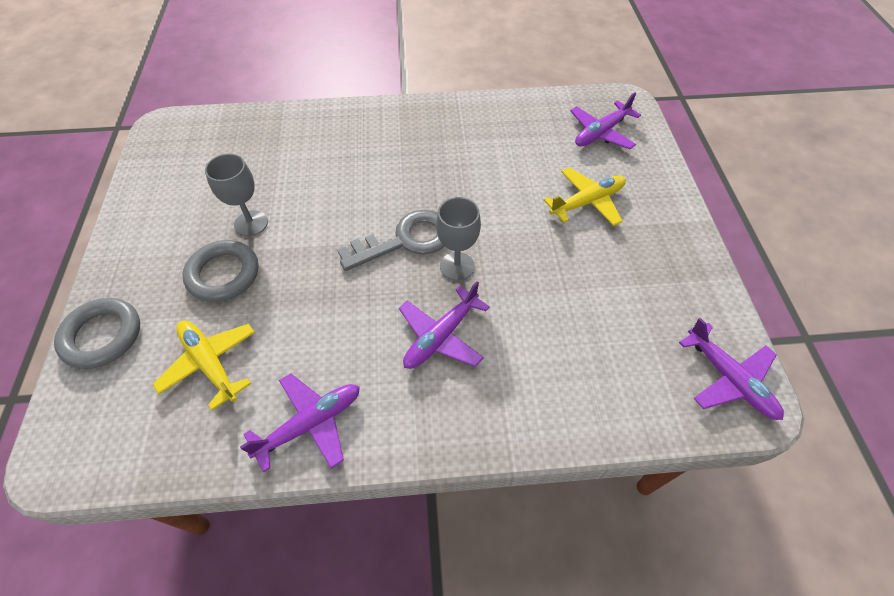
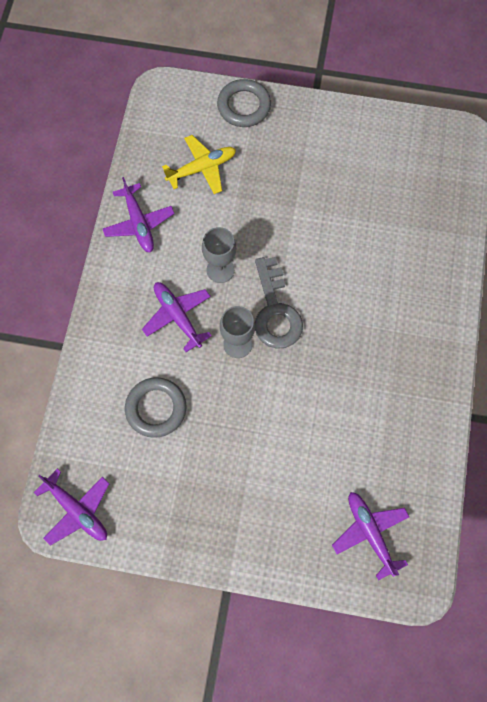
camera: 105 degrees right, 15 degrees up
grey ring [182,240,259,302] -> grey ring moved to [125,377,187,438]
grey goblet [205,154,268,236] -> grey goblet moved to [202,227,236,283]
yellow plane [544,167,626,226] -> none
purple plane [679,318,784,420] -> purple plane turned 120 degrees counterclockwise [34,468,110,546]

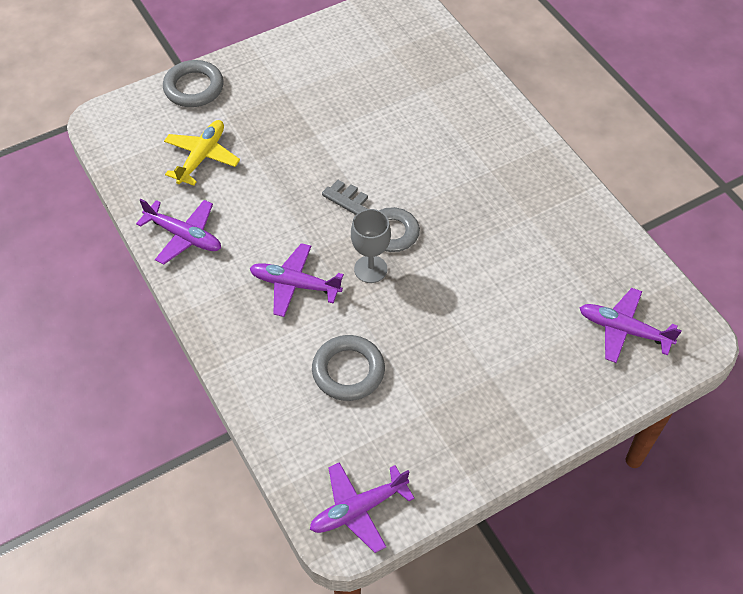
camera: 40 degrees left, 15 degrees down
purple plane [34,468,110,546] -> purple plane turned 150 degrees clockwise [310,462,414,553]
grey goblet [202,227,236,283] -> none

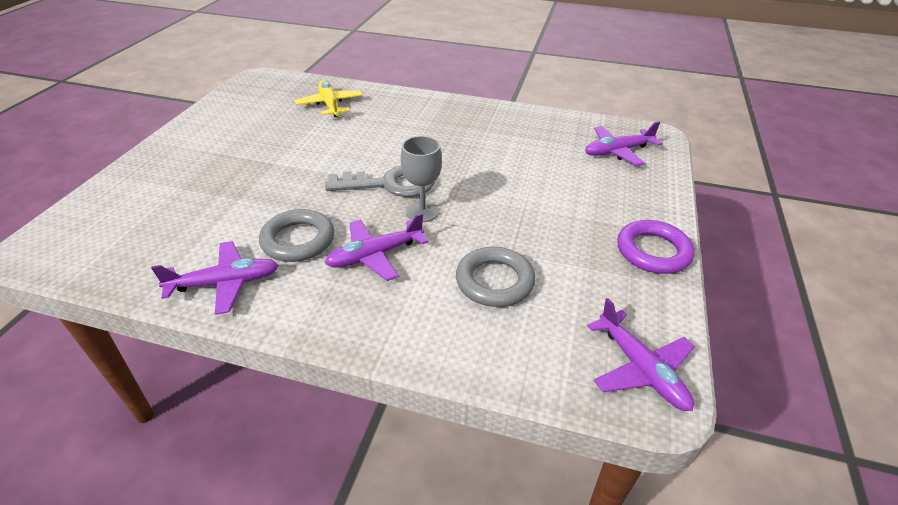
camera: 45 degrees left, 15 degrees down
grey ring [163,60,224,107] -> grey ring moved to [259,209,334,262]
yellow plane [164,120,240,186] -> yellow plane moved to [295,80,363,117]
purple plane [310,462,414,553] -> purple plane turned 45 degrees counterclockwise [587,298,695,411]
none -> purple ring [617,220,695,274]

